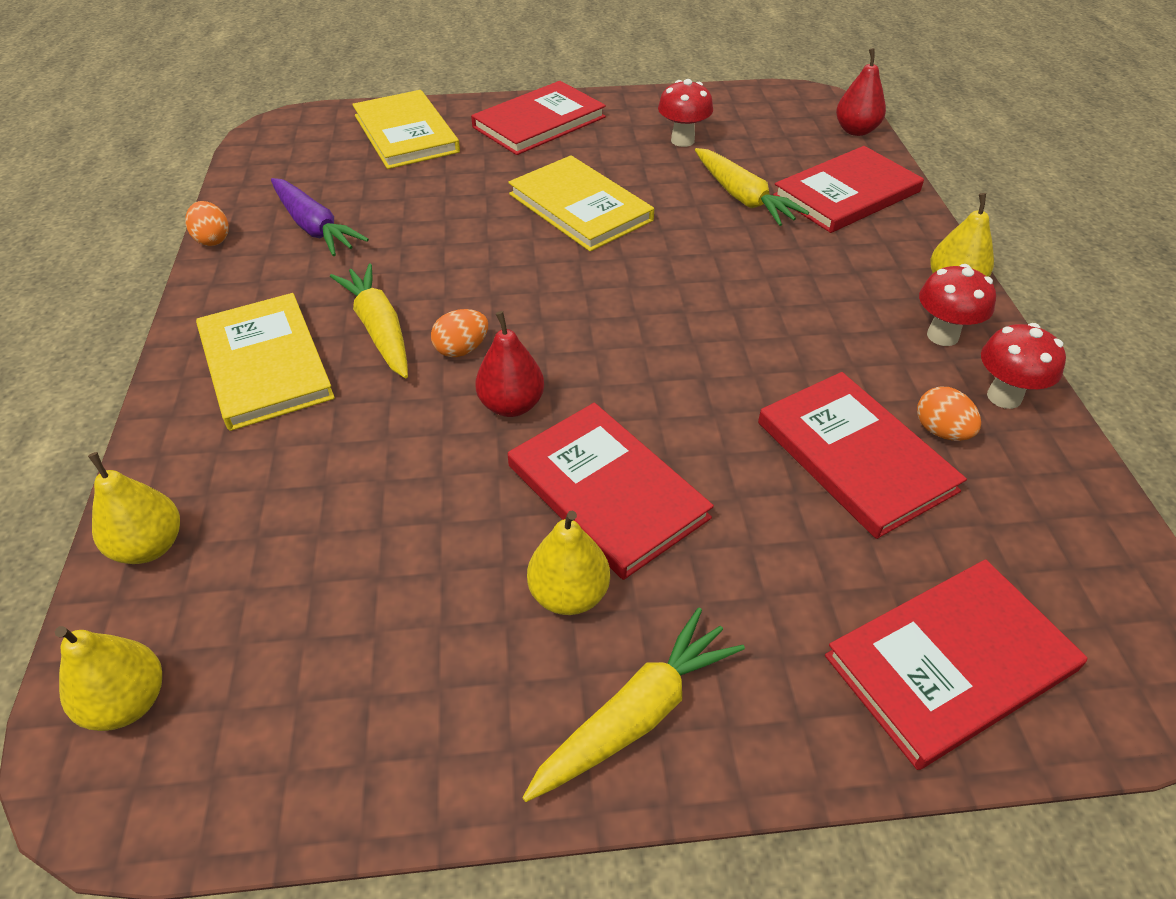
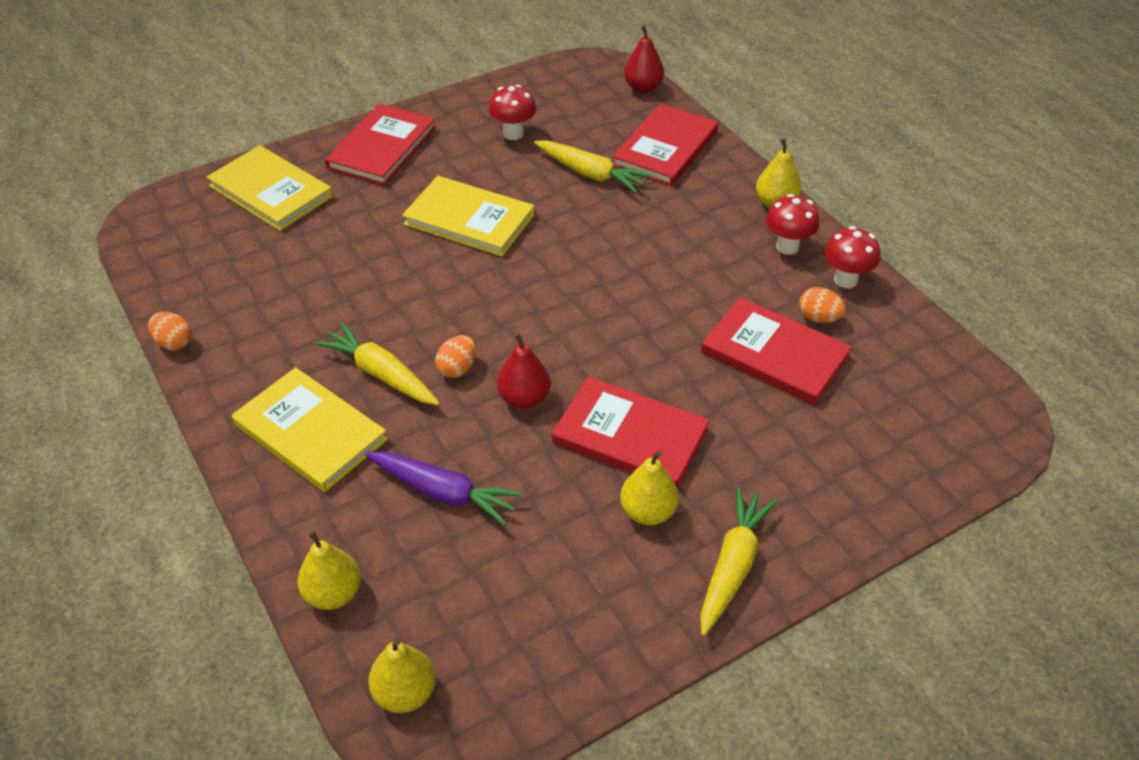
camera: 25 degrees left, 0 degrees up
purple carrot [271,178,369,256] -> purple carrot moved to [365,451,523,525]
red book [825,559,1088,770] -> none

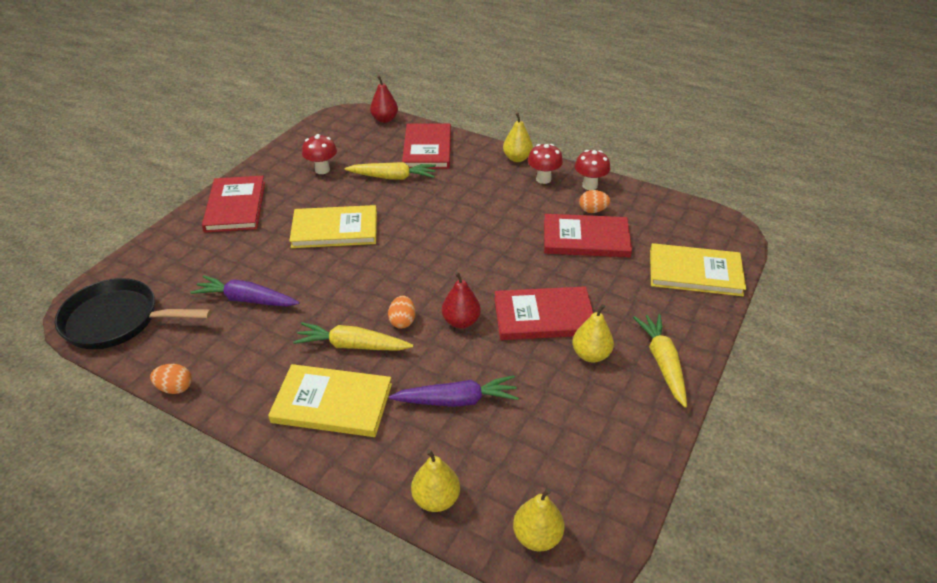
camera: 30 degrees left, 5 degrees down
yellow book [207,145,333,231] -> yellow book moved to [650,243,746,296]
none -> black pan [55,278,211,349]
none -> purple carrot [190,275,299,306]

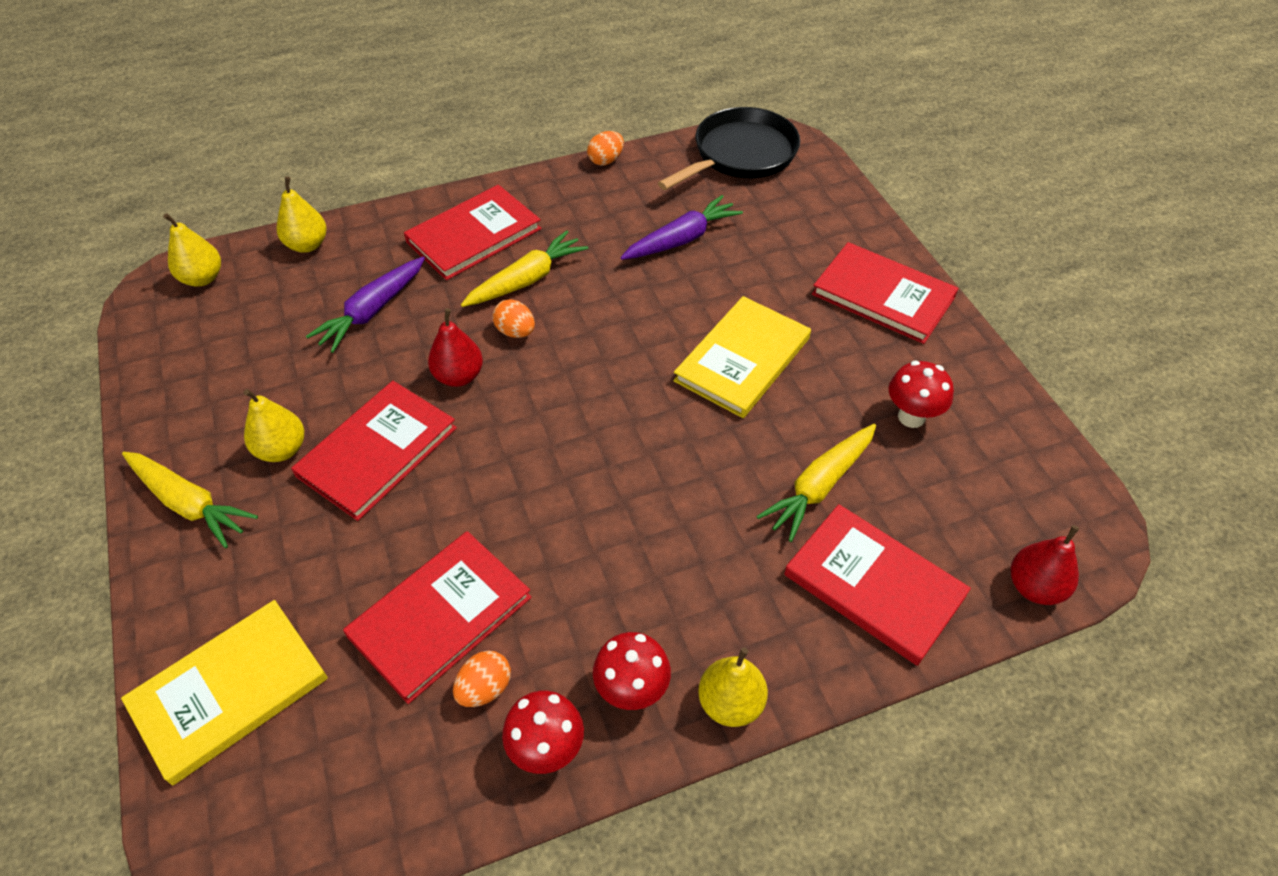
camera: 130 degrees right, 10 degrees up
yellow book [268,364,392,437] -> red book [404,185,541,280]

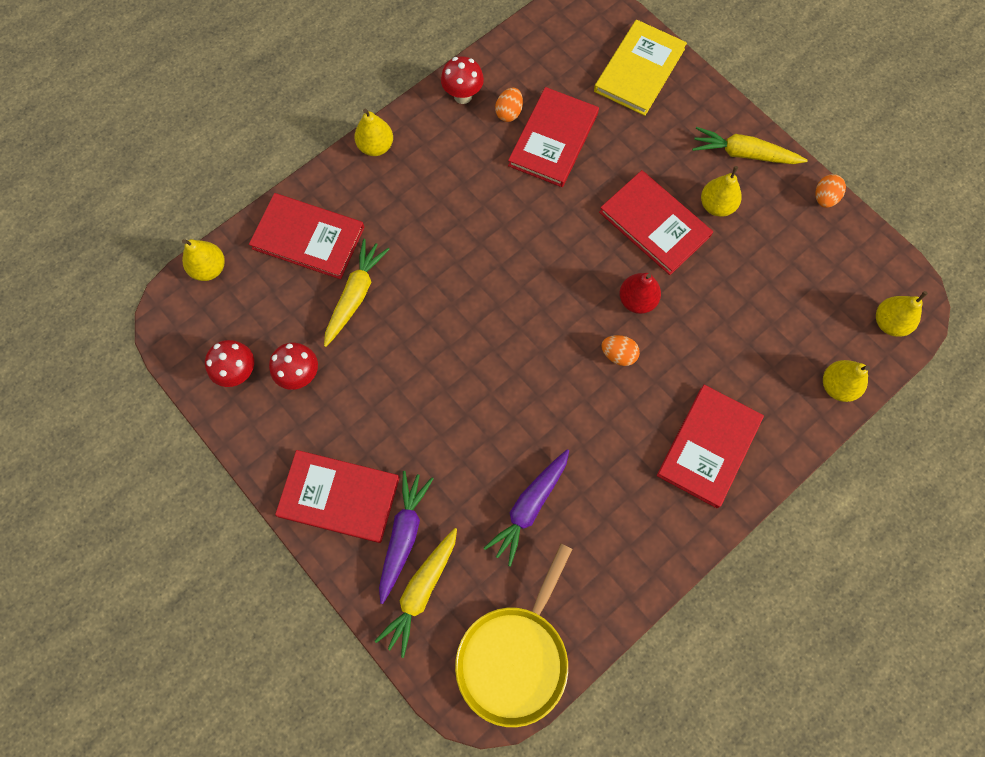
camera: 160 degrees right, 20 degrees up
red book [291,381,457,521] -> red book turned 60 degrees counterclockwise [599,170,713,275]
purple carrot [306,257,425,353] -> purple carrot moved to [379,471,433,604]
yellow carrot [461,230,588,307] -> yellow carrot moved to [375,528,457,658]
orange egg [587,131,624,166] -> orange egg moved to [815,174,846,208]
red mushroom [593,632,671,710] -> red mushroom moved to [205,340,254,387]
black pan [658,107,800,190] -> yellow pan [455,544,572,727]
yellow book [673,296,811,418] -> none
red pear [1011,525,1079,605] -> yellow pear [182,239,225,281]

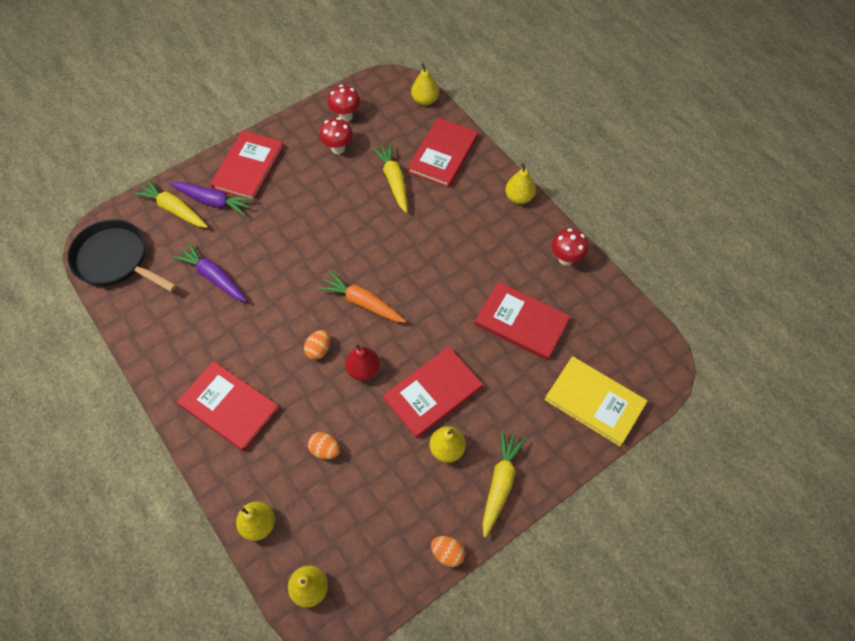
camera: 95 degrees right, 10 degrees down
yellow carrot [324,239,390,347] -> yellow carrot turned 135 degrees counterclockwise [372,142,407,213]
yellow pan [455,544,572,727] -> black pan [67,219,177,292]
orange egg [495,87,523,122] -> orange egg moved to [308,432,340,459]
none -> orange carrot [318,271,406,323]

